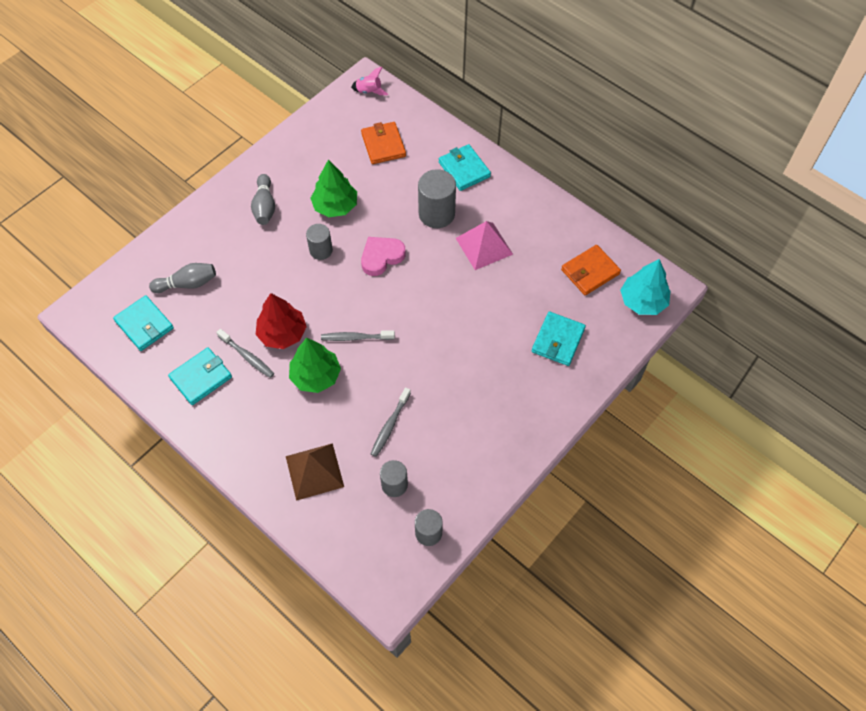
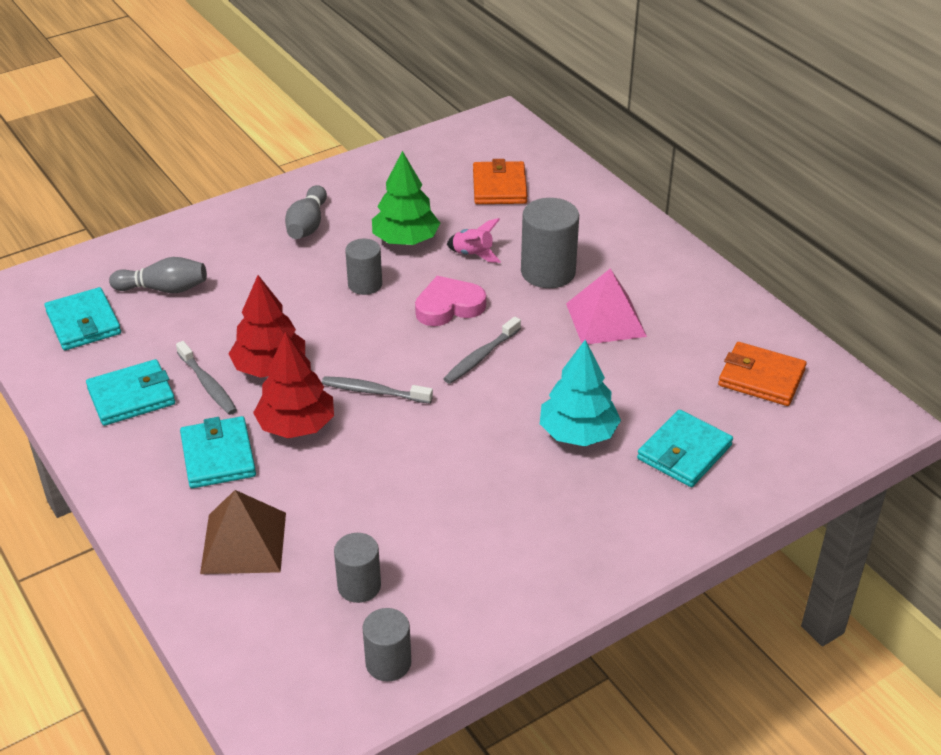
camera: 15 degrees right, 20 degrees down
green tree [289,338,341,393] -> red tree [253,332,334,438]
pink rocket [351,67,388,95] -> pink rocket moved to [447,218,501,263]
grey toothbrush [371,387,411,457] -> grey toothbrush moved to [443,317,521,384]
turquoise wallet [439,144,491,191] -> turquoise wallet moved to [180,416,256,488]
orange wallet [561,245,621,295] -> orange wallet turned 45 degrees clockwise [718,342,806,406]
turquoise tree [620,259,670,315] -> turquoise tree moved to [540,340,621,446]

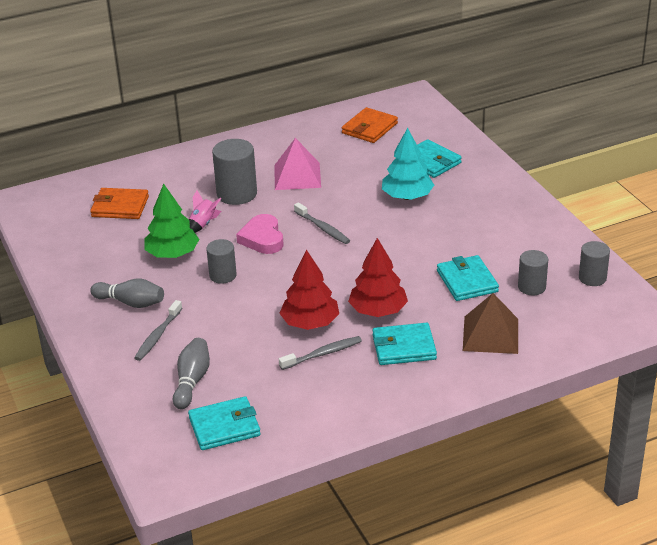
camera: 80 degrees left, 5 degrees down
turquoise wallet [86,359,175,426] -> turquoise wallet moved to [437,255,499,301]
grey toothbrush [322,376,433,404] -> grey toothbrush moved to [134,300,182,361]

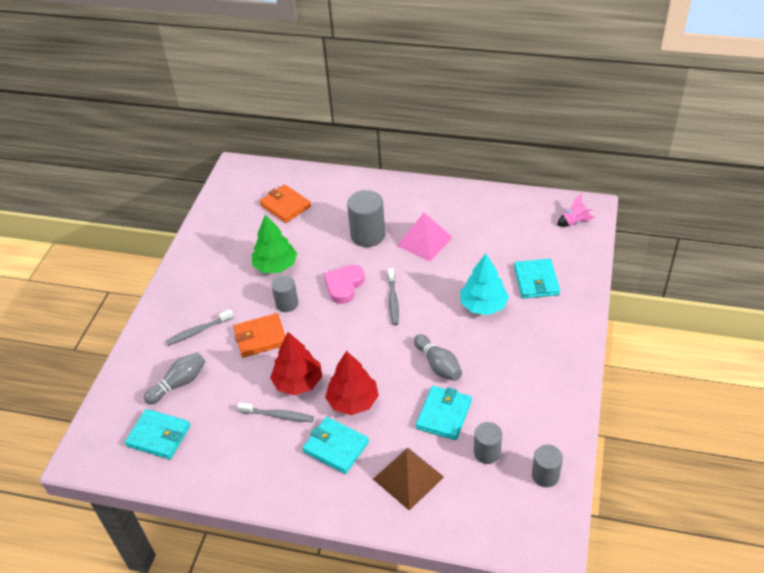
camera: 40 degrees right, 10 degrees up
grey bowling pin [90,278,164,308] -> grey bowling pin moved to [414,334,462,381]
pink rocket [189,190,222,233] -> pink rocket moved to [557,193,595,227]
orange wallet [342,107,398,143] -> orange wallet moved to [233,313,285,357]

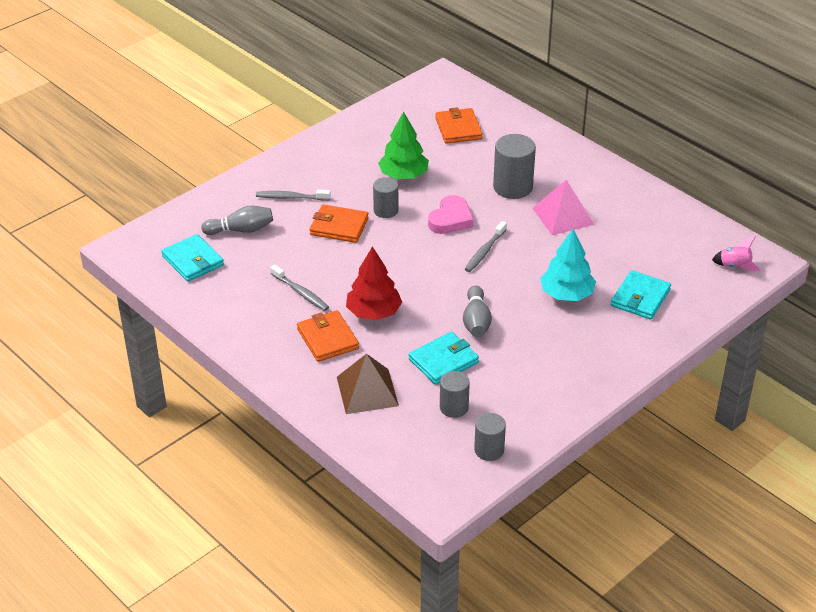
camera: 30 degrees right, 5 degrees down
red tree [270,332,322,395] -> none
turquoise wallet [302,417,369,474] -> orange wallet [297,310,359,362]
pink heart [324,264,365,304] -> pink heart turned 150 degrees clockwise [428,195,474,234]

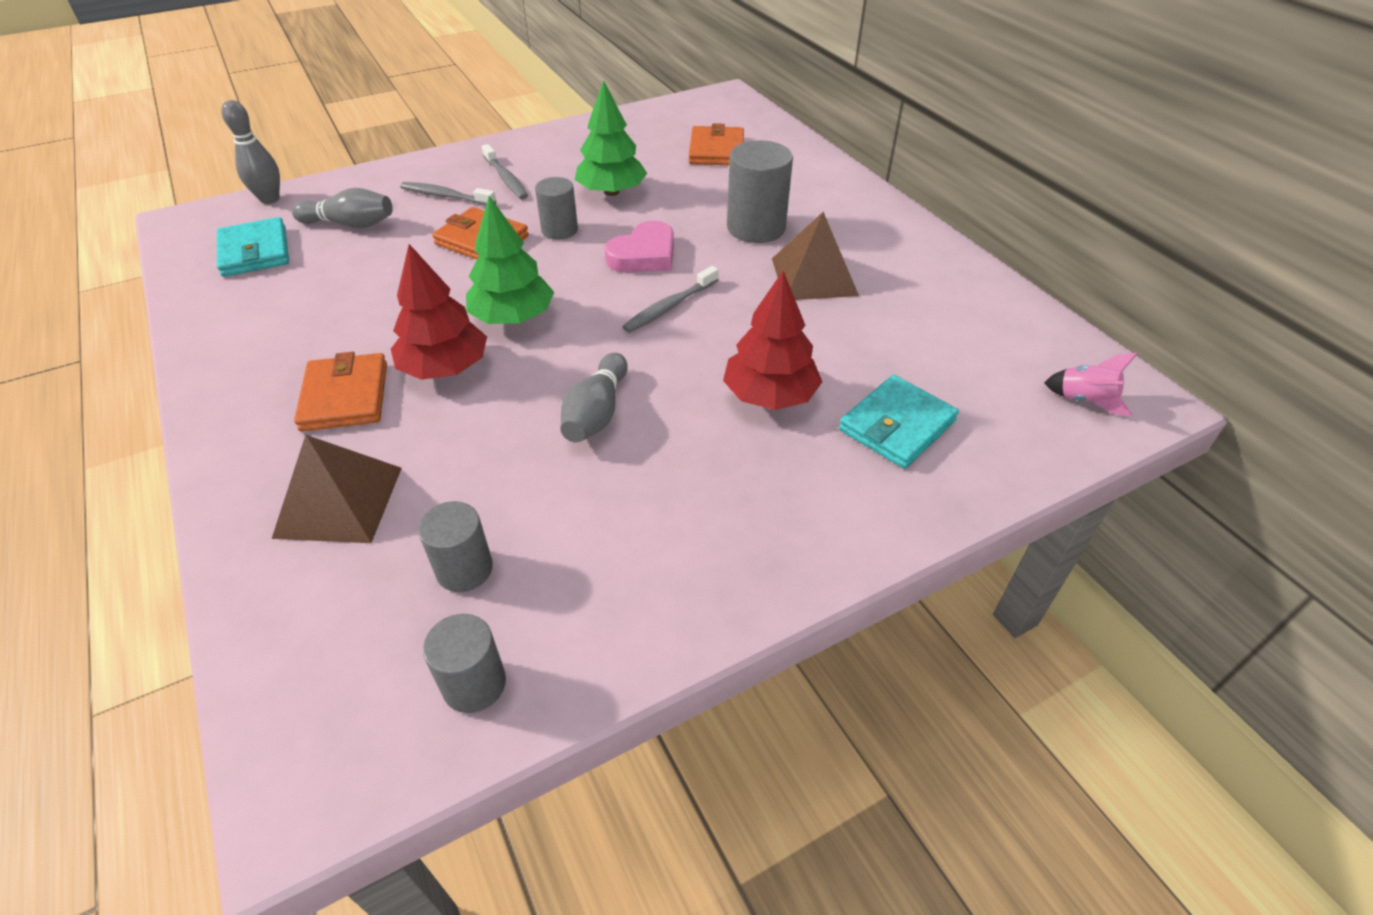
camera: 15 degrees right, 5 degrees up
grey toothbrush [270,264,329,311] -> grey toothbrush moved to [482,144,528,199]
turquoise wallet [409,332,479,385] -> none
pink pyramid [532,180,595,235] -> brown pyramid [772,212,859,300]
turquoise tree [540,229,596,301] -> red tree [723,271,822,410]
none -> grey bowling pin [221,100,280,204]
none -> green tree [466,196,554,324]

